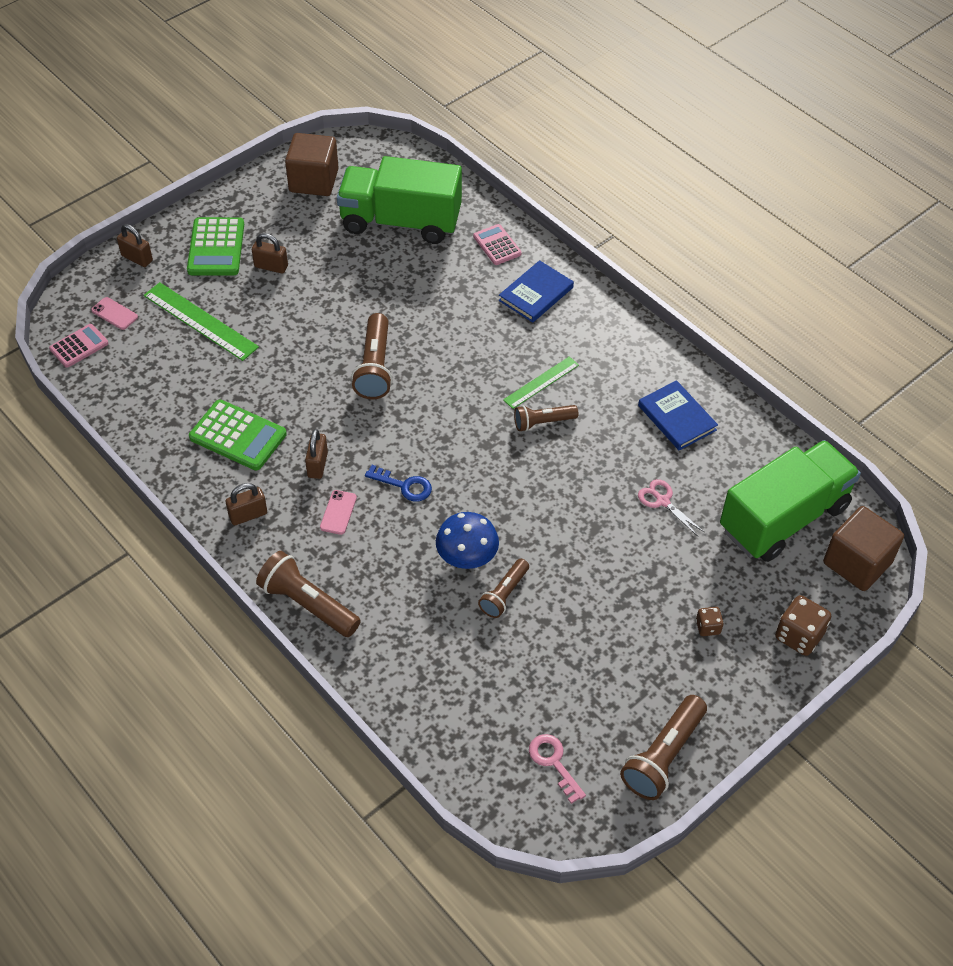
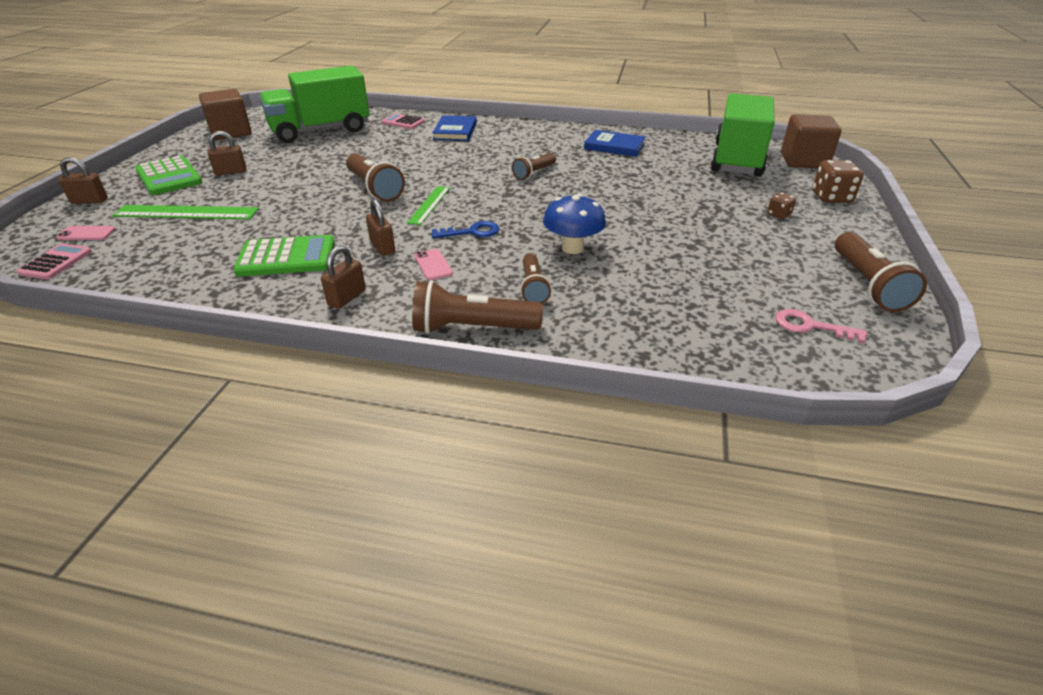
camera: 35 degrees left, 15 degrees down
brown flashlight [478,559,529,618] -> brown flashlight moved to [520,254,551,304]
green ruler [503,356,579,409] -> green ruler moved to [407,186,450,225]
pink scissors [638,479,704,536] -> none

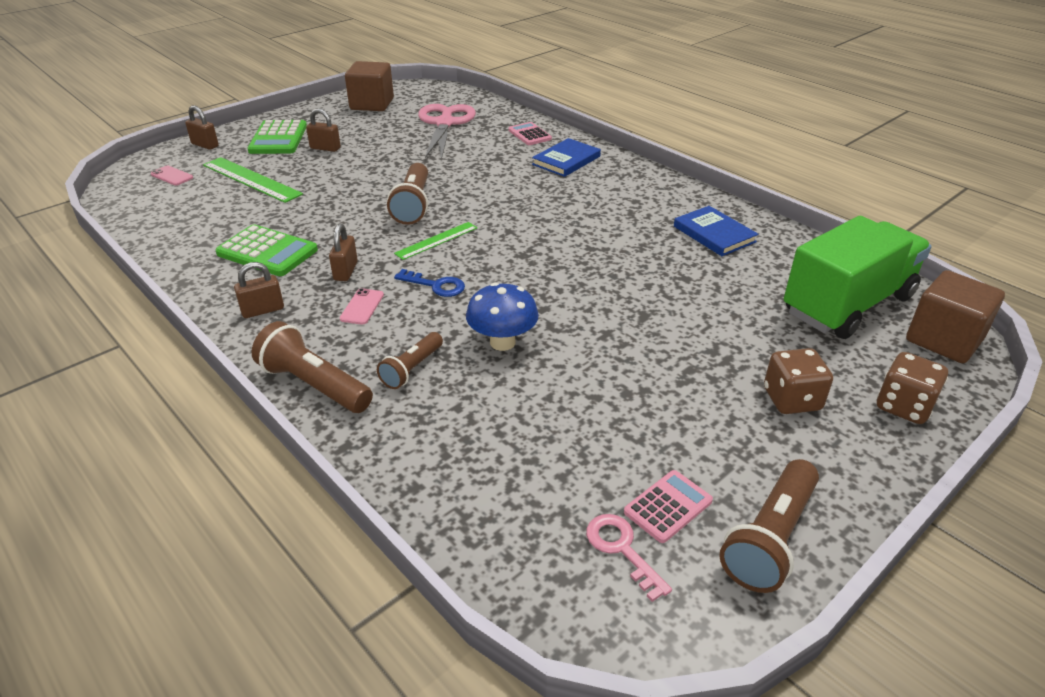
camera: 35 degrees right, 0 degrees up
pink calculator [17,244,92,280] -> pink calculator moved to [624,470,713,543]
green truck [259,66,370,143] -> pink scissors [418,104,476,160]
brown flashlight [512,153,556,180] -> none
brown dice [767,192,796,219] -> brown dice [764,348,833,414], size x1.79

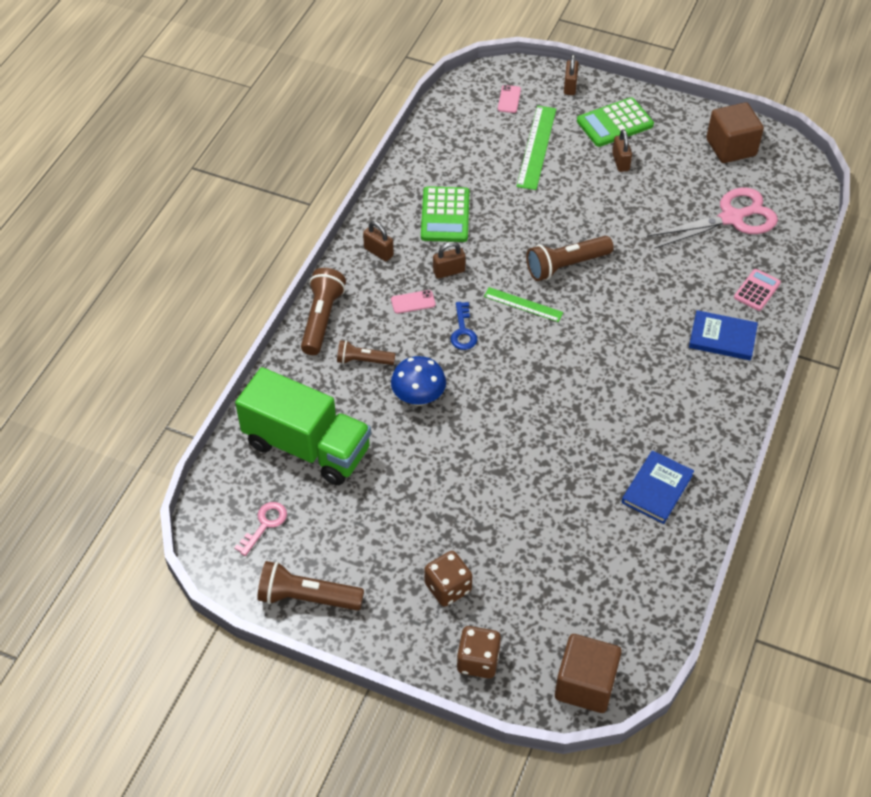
camera: 65 degrees right, 15 degrees up
pink calculator [624,470,713,543] -> none
green truck [784,216,932,339] -> green truck moved to [235,367,371,485]

